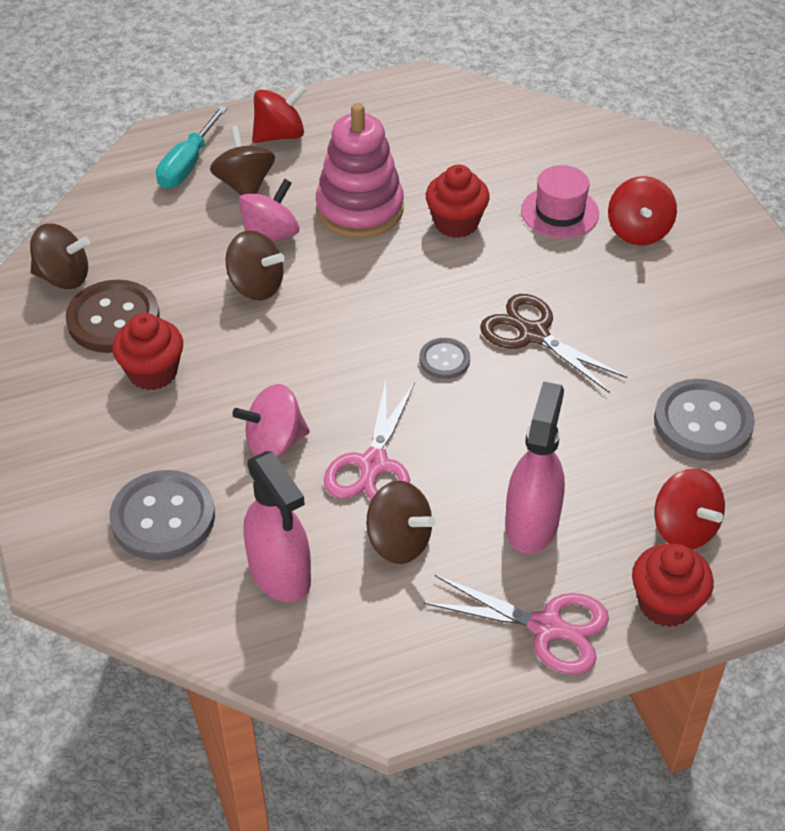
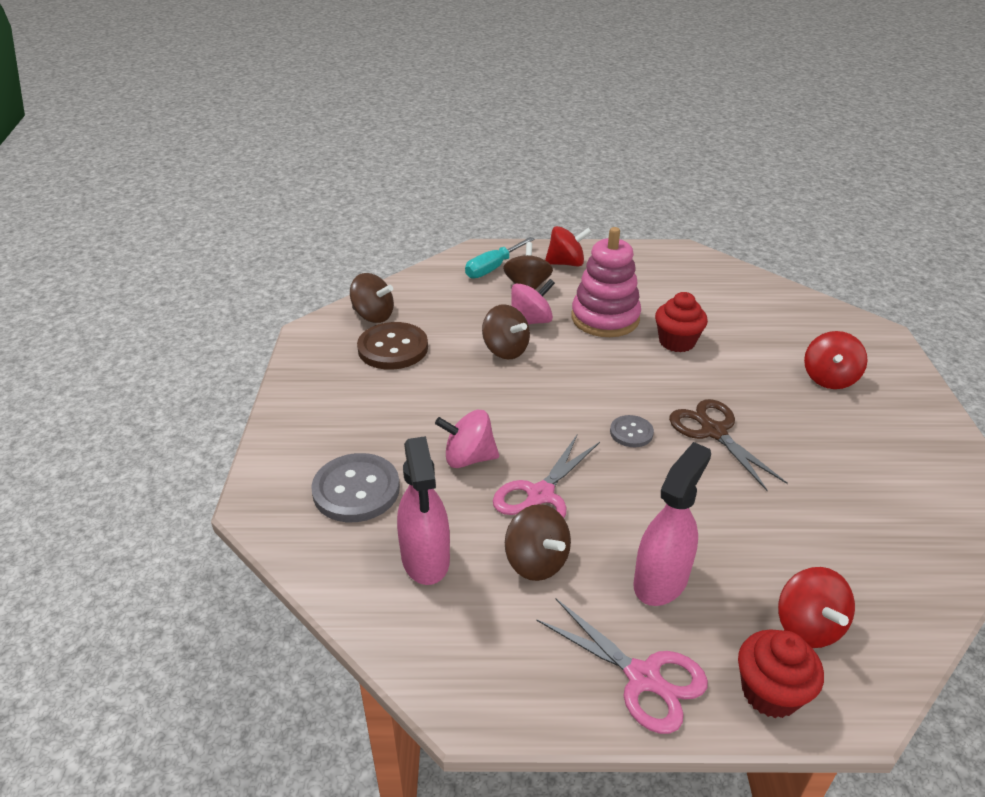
camera: 20 degrees right, 10 degrees down
red cupcake [112,313,183,390] -> none
pink hat [521,165,599,239] -> none
grey button [654,379,755,461] -> none

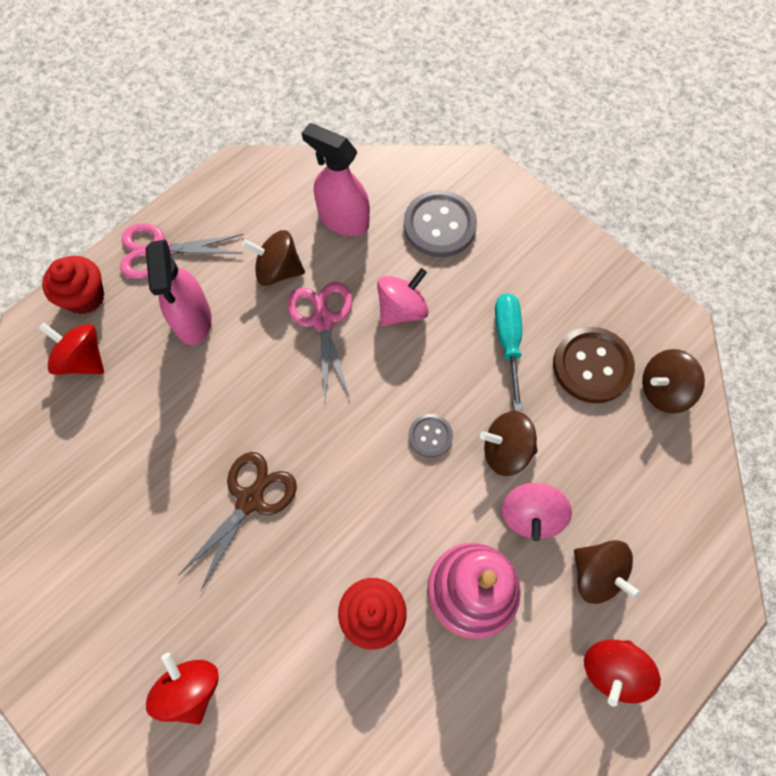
camera: 135 degrees right, 30 degrees up
turquoise screwdriver [465,237,535,279] -> turquoise screwdriver moved to [495,293,523,410]
grey button [610,415,654,447] -> grey button moved to [409,414,453,458]
brown scissors [669,399,788,491] -> brown scissors turned 75 degrees counterclockwise [179,452,297,590]

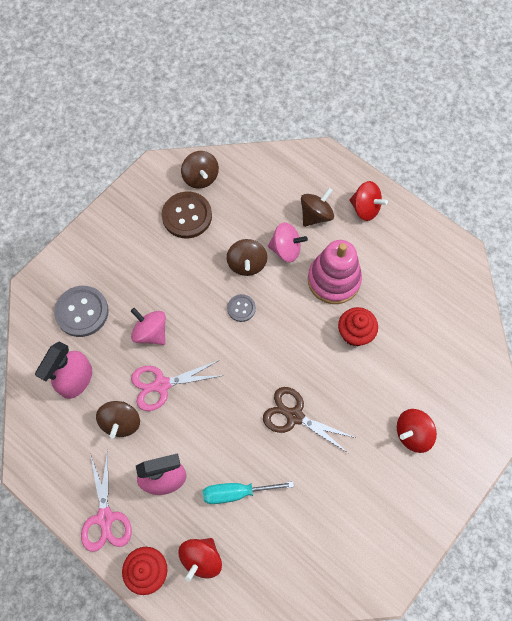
camera: 95 degrees left, 0 degrees up
turquoise screwdriver [495,293,523,410] -> turquoise screwdriver moved to [203,481,294,504]

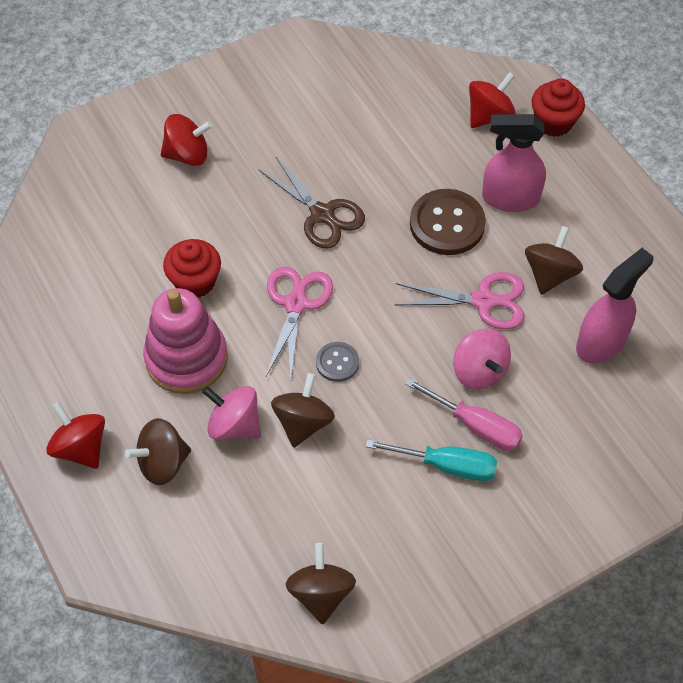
camera: 160 degrees left, 10 degrees down
grey button [54,286,109,337] -> none
pink scissors [81,451,132,552] -> pink scissors moved to [266,266,333,377]
brown button [162,191,212,239] -> brown button moved to [410,189,486,255]
turquoise screwdriver [203,481,294,504] -> turquoise screwdriver moved to [365,439,497,481]
none -> pink screwdriver [405,378,523,451]

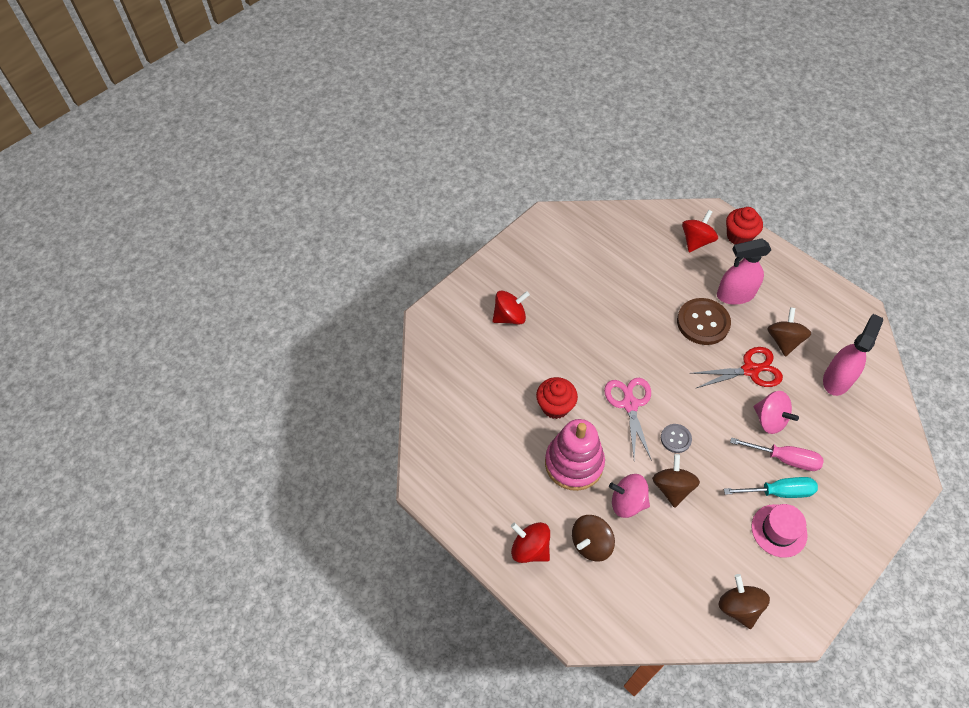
camera: 15 degrees left, 0 degrees up
brown scissors [258,157,365,249] -> none
pink scissors [395,272,524,329] -> red scissors [690,347,783,389]
none -> pink hat [751,504,808,558]

